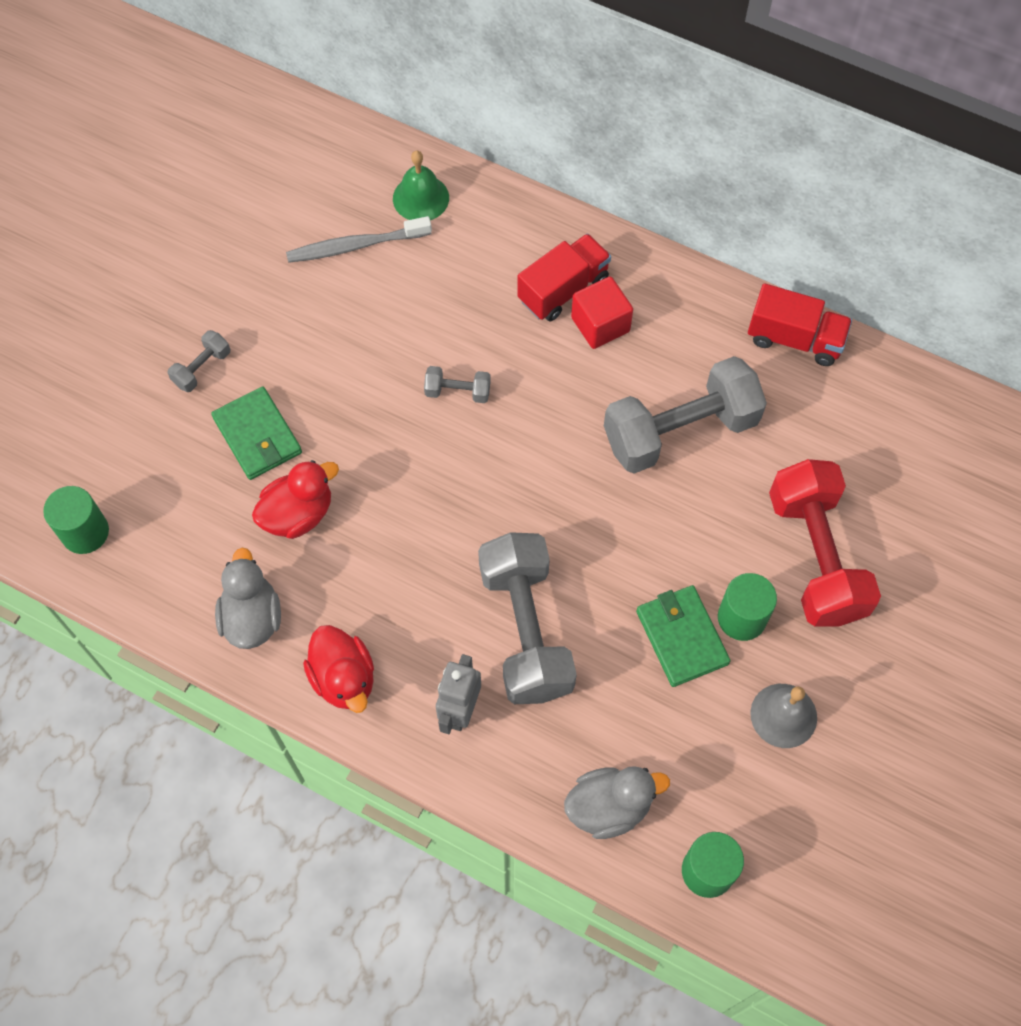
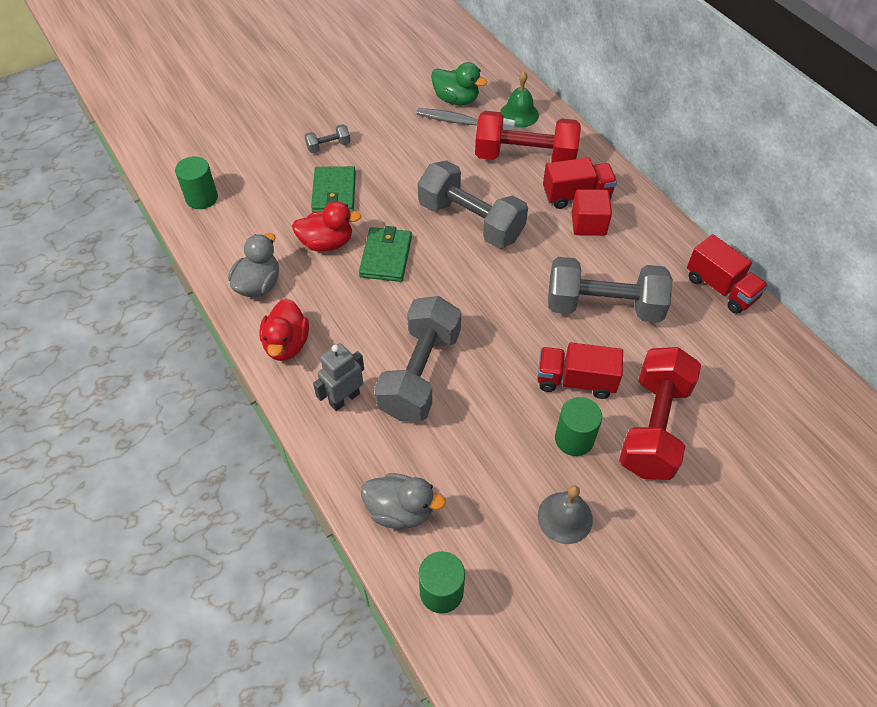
camera: 30 degrees right, 10 degrees down
grey dumbbell [424,366,491,403] -> grey dumbbell [418,160,528,248], size x2.31
green wallet [636,585,730,687] -> green wallet moved to [359,226,412,282]
none -> green duck [431,62,488,105]
none -> red dumbbell [475,111,581,162]
none -> red truck [537,342,623,399]

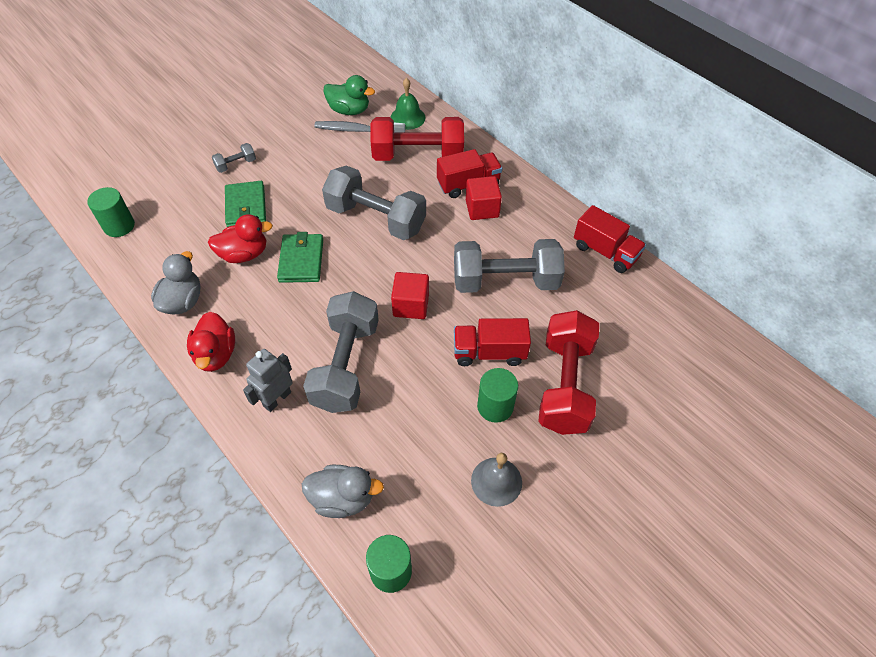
camera: 10 degrees left, 0 degrees up
none -> red cube [391,272,429,319]

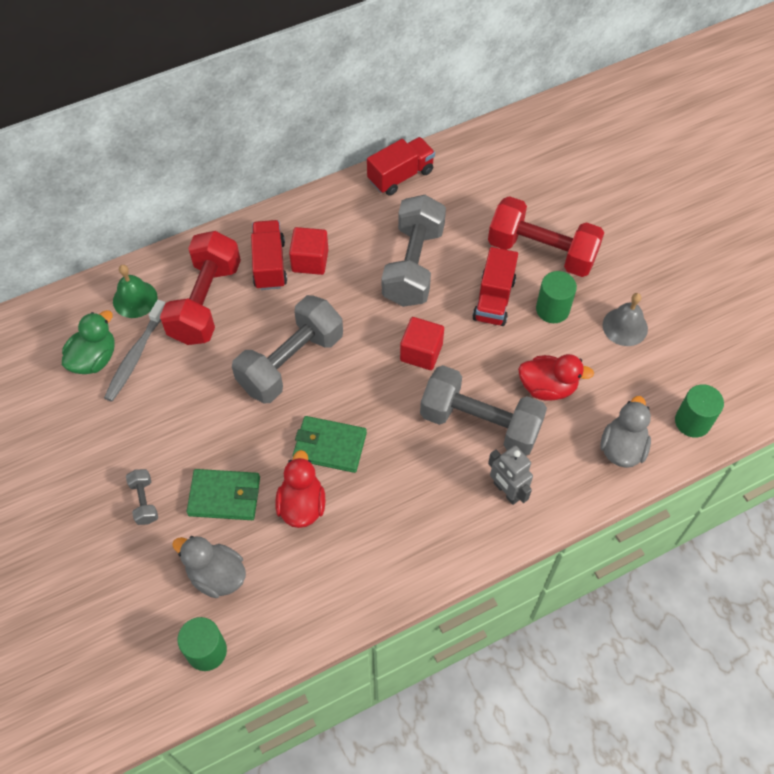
camera: 75 degrees left, 5 degrees up
grey duck [151,251,201,315] -> grey duck moved to [172,536,246,598]
red duck [187,312,235,372] -> red duck moved to [518,354,594,401]

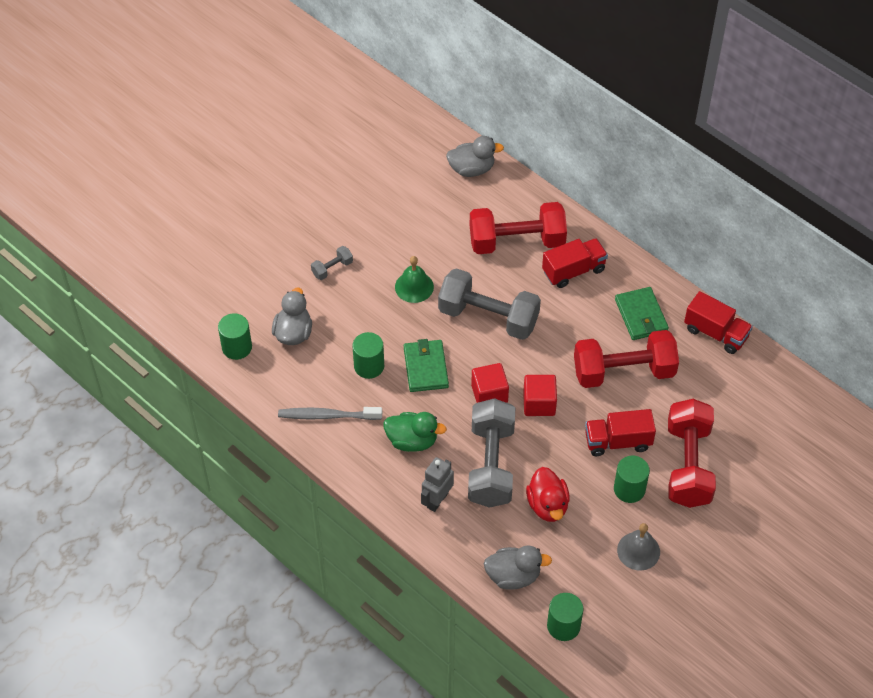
camera: 70 degrees right, 5 degrees down
green duck [62,310,115,374] -> green duck moved to [383,412,447,452]
grey toothbrush [104,300,165,401] -> grey toothbrush moved to [278,407,382,420]
green bell [113,265,158,318] -> green bell moved to [395,256,434,303]
green wallet [186,469,260,520] -> green wallet moved to [615,287,669,340]
red duck [275,450,326,528] -> green cylinder [352,332,384,379]
red cube [289,227,328,275] -> red cube moved to [471,363,509,403]
grey dumbbell [382,195,446,307] -> red dumbbell [574,330,679,388]
none -> grey duck [446,136,504,177]

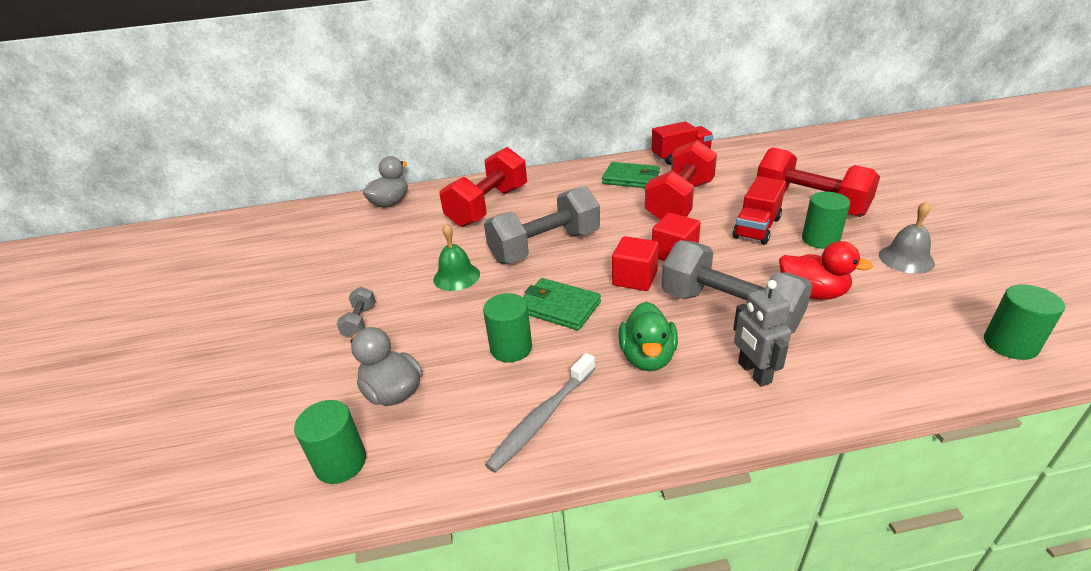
camera: 50 degrees left, 20 degrees down
green duck [383,412,447,452] -> green duck turned 135 degrees clockwise [618,302,678,371]
grey duck [484,545,552,590] -> none
red truck [542,238,608,288] -> none

